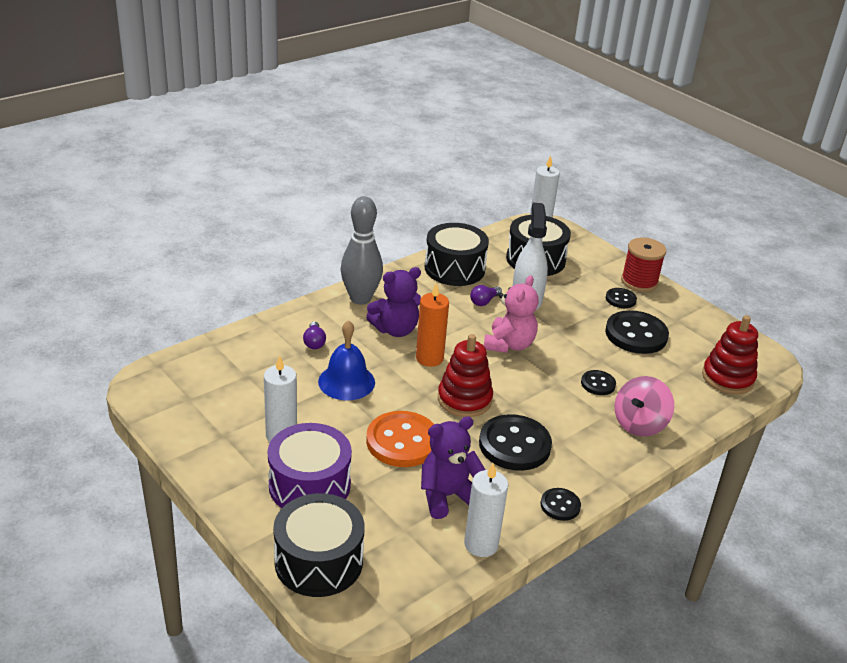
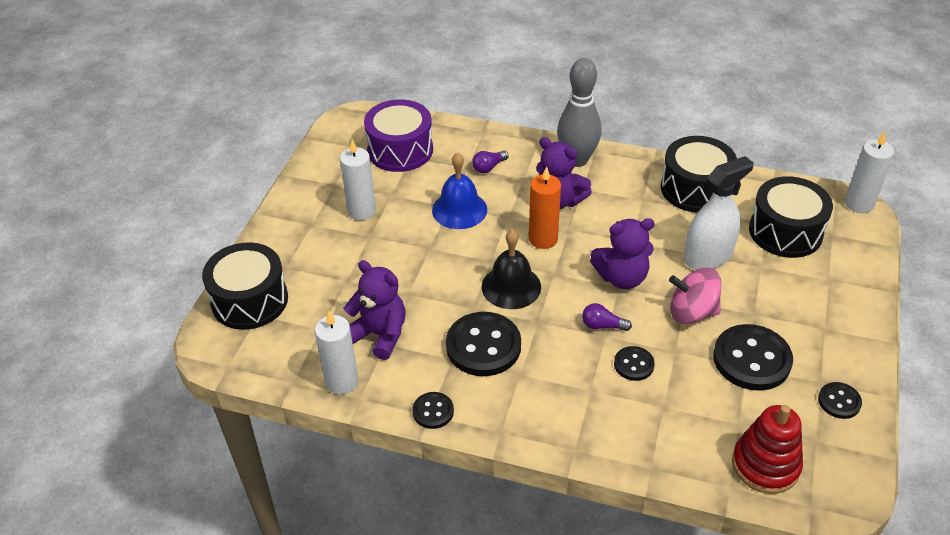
camera: 60 degrees right, 10 degrees up
purple drum [268,423,352,508] -> purple drum moved to [364,99,433,172]
orange button [366,411,434,467] -> none
red stacking toy [438,334,493,417] -> black bell [482,229,541,309]
purple light bulb [470,285,502,306] -> purple light bulb moved to [582,303,632,331]
pink teddy bear [484,275,539,353] -> purple teddy bear [590,218,655,289]
black button [606,288,637,308] -> black button moved to [818,382,862,419]
pink spinning top [615,376,674,436] -> pink spinning top moved to [669,268,722,324]
red spool [621,238,666,292] -> none

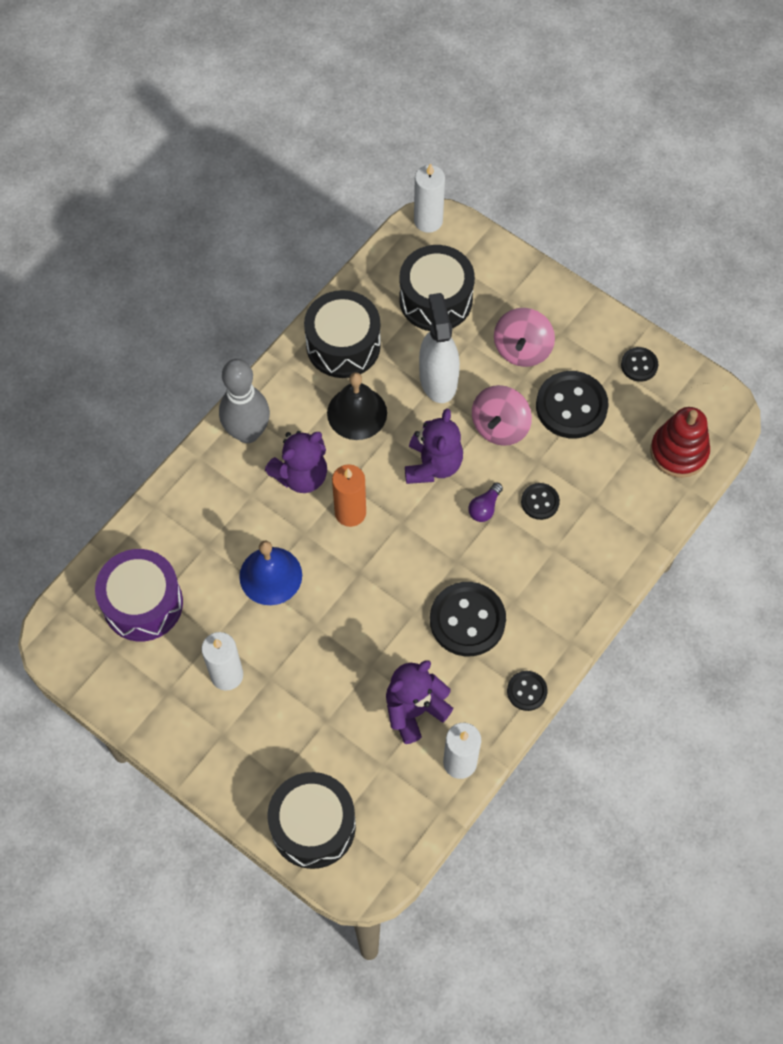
camera: 70 degrees left, 20 degrees up
purple light bulb [472,151,509,173] -> none
black bell [482,229,541,309] -> black bell moved to [327,372,387,440]
none -> pink spinning top [494,308,555,367]

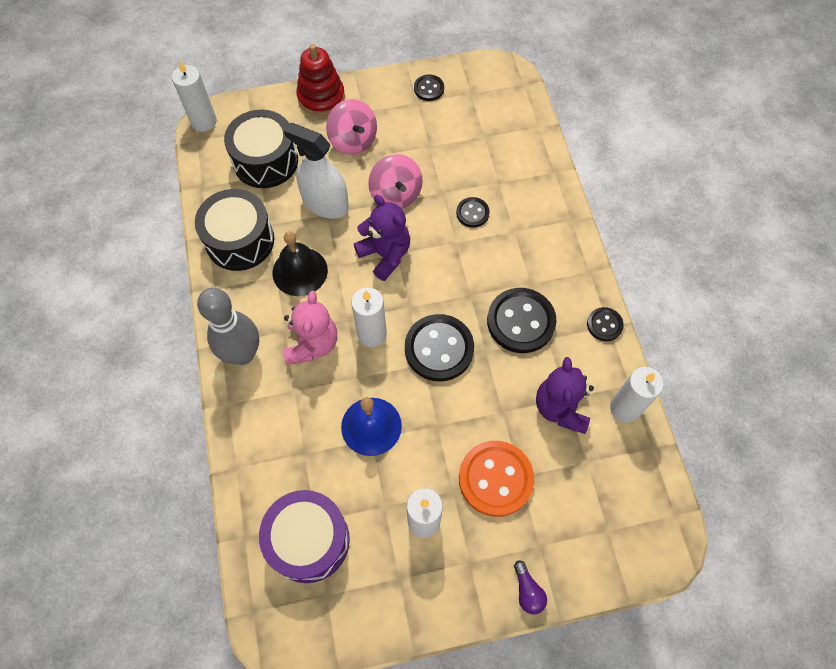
camera: 50 degrees left, 0 degrees up
purple teddy bear [265,431,327,493] -> pink teddy bear [284,291,337,365]
black drum [267,772,356,869] -> none
orange candle [332,464,366,527] -> white candle [351,287,387,347]
purple light bulb [468,482,503,522] -> purple light bulb moved to [514,560,547,614]
black button [536,371,609,438] -> black button moved to [405,314,474,381]
red stacking toy [650,407,710,478] -> red stacking toy moved to [296,44,345,116]
none -> orange button [459,441,534,517]

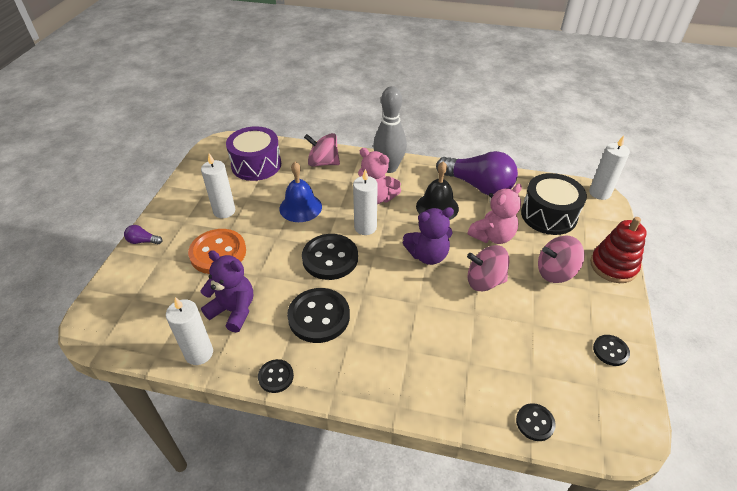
camera: 115 degrees right, 20 degrees down
black drum [195,189,274,271] -> purple light bulb [436,151,518,195]
white spray bottle [284,123,349,219] -> pink teddy bear [468,184,522,244]
black button [456,197,490,228] -> black button moved to [516,403,556,441]
none -> pink spinning top [304,133,340,167]

